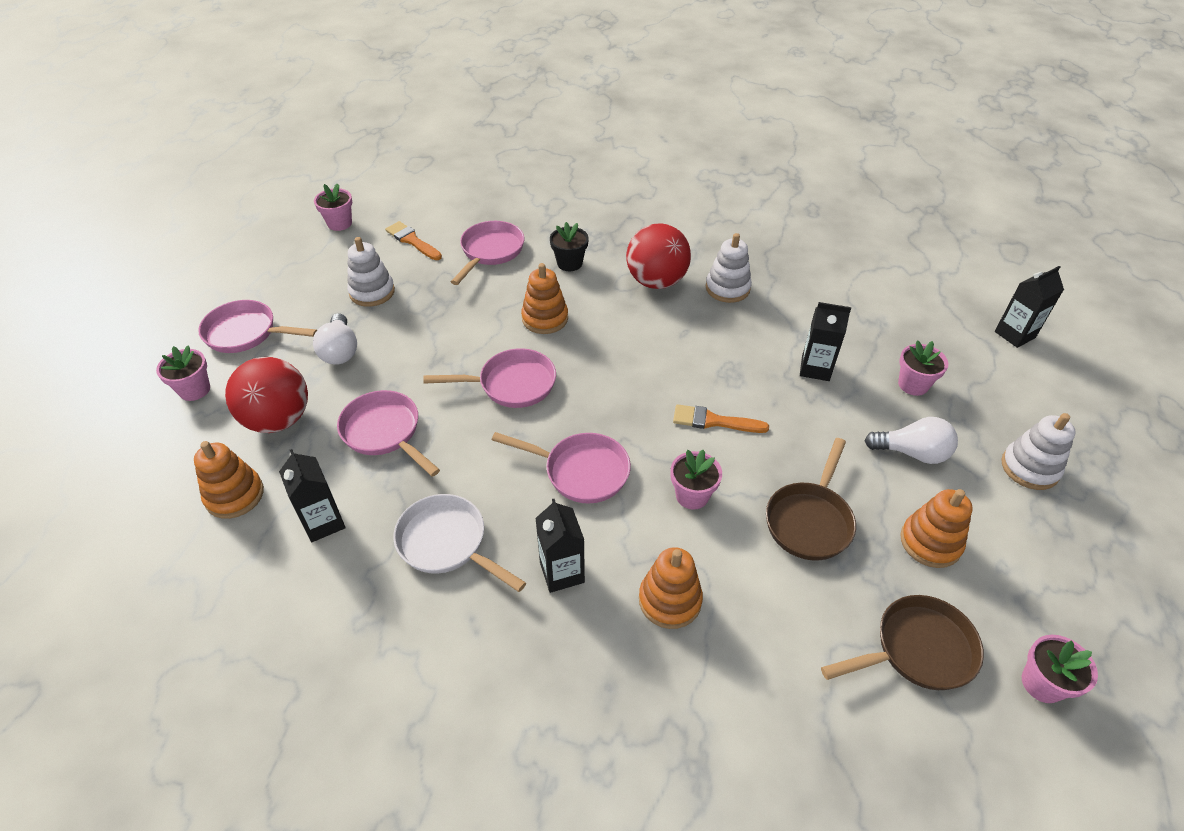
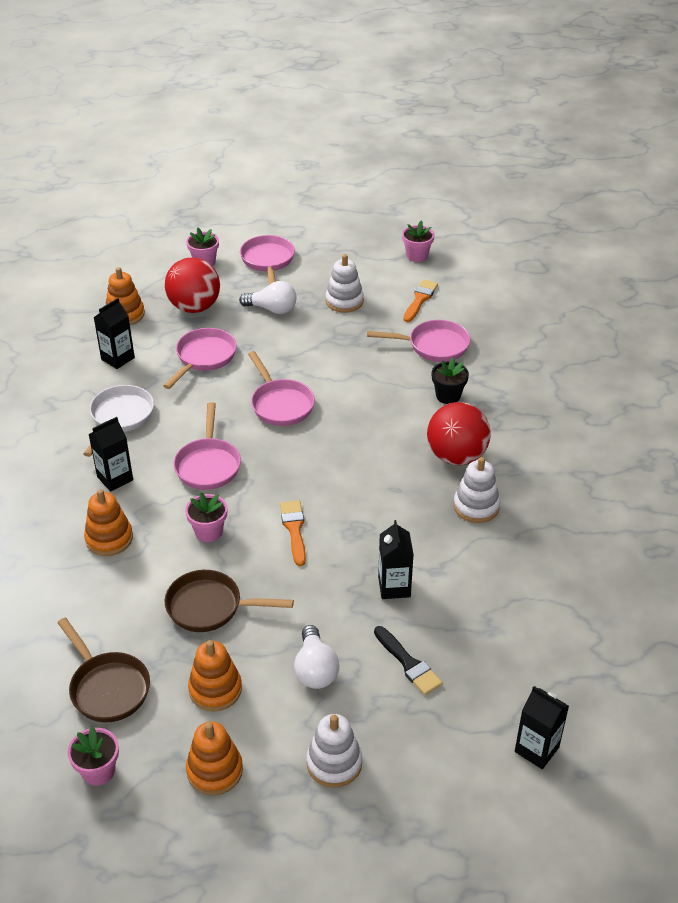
camera: 70 degrees right, 5 degrees down
white light bulb [313,313,357,365] -> white light bulb turned 135 degrees counterclockwise [239,281,297,314]
orange stacking toy [521,263,568,334] -> orange stacking toy moved to [186,721,243,796]
pink flower pot [898,340,948,396] -> black brush [374,626,443,695]

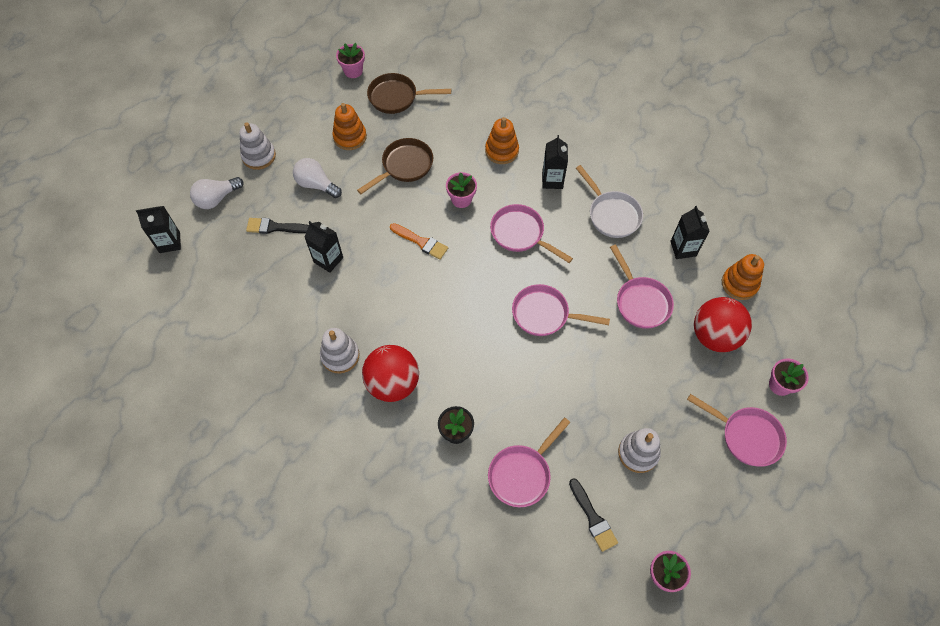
camera: 130 degrees right, 20 degrees up
orange stacking toy [186,721,243,796] -> none
white light bulb [239,281,297,314] -> white light bulb moved to [190,177,244,209]
orange brush [403,279,438,322] -> black brush [569,478,618,552]

